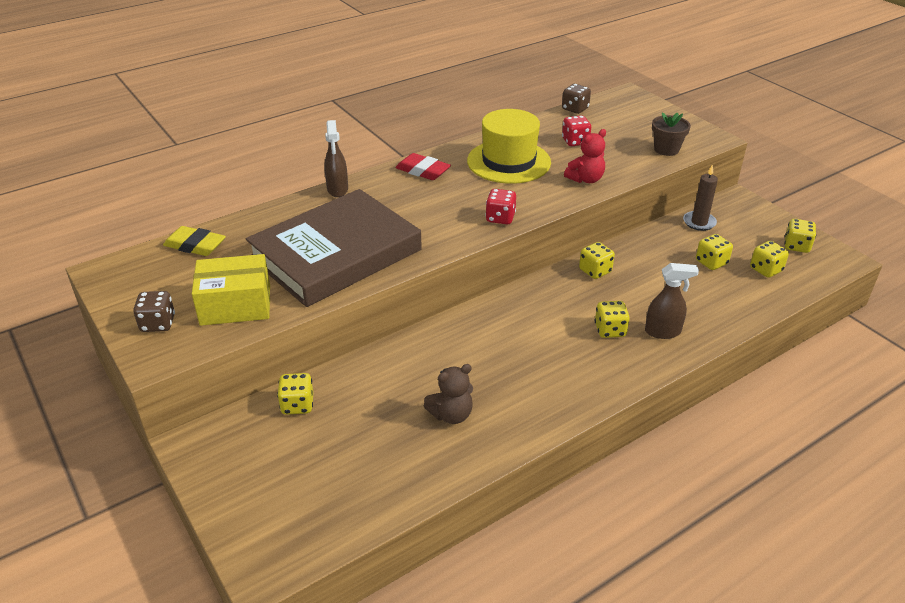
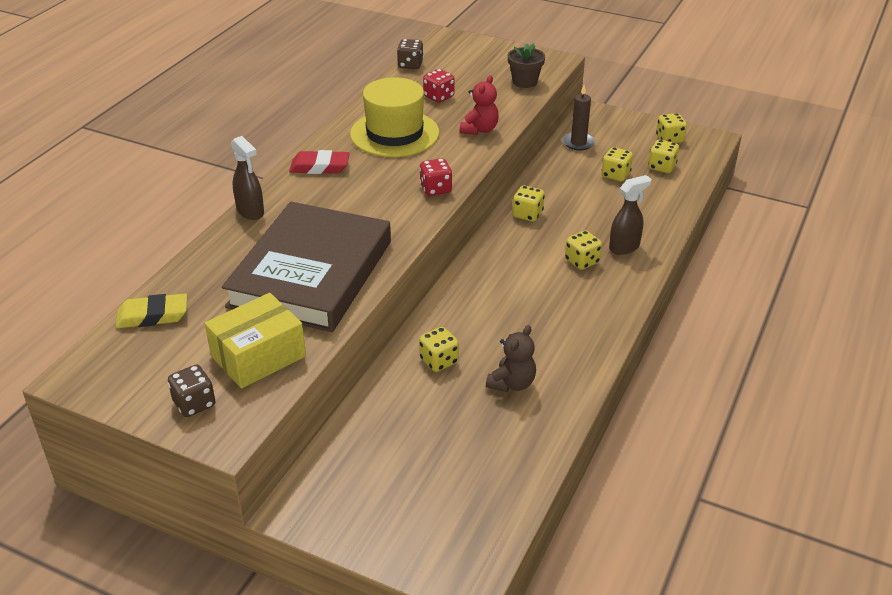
camera: 30 degrees left, 0 degrees up
yellow dice [277,373,313,415] -> yellow dice moved to [419,327,459,372]

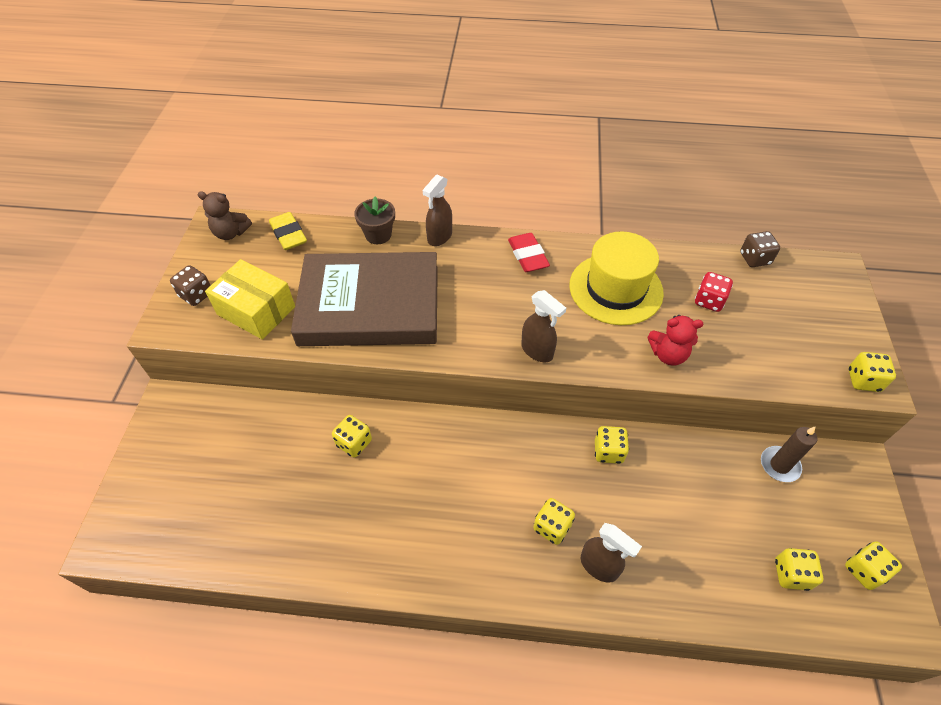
camera: 70 degrees right, 15 degrees up
red dice [419,158,453,196] -> brown spray bottle [521,290,566,362]
brown teddy bear [486,325,536,392] -> brown teddy bear moved to [197,191,252,240]
brown flower pot [508,43,545,88] -> brown flower pot moved to [354,197,395,244]
yellow dice [601,147,633,181] -> yellow dice moved to [848,352,896,392]

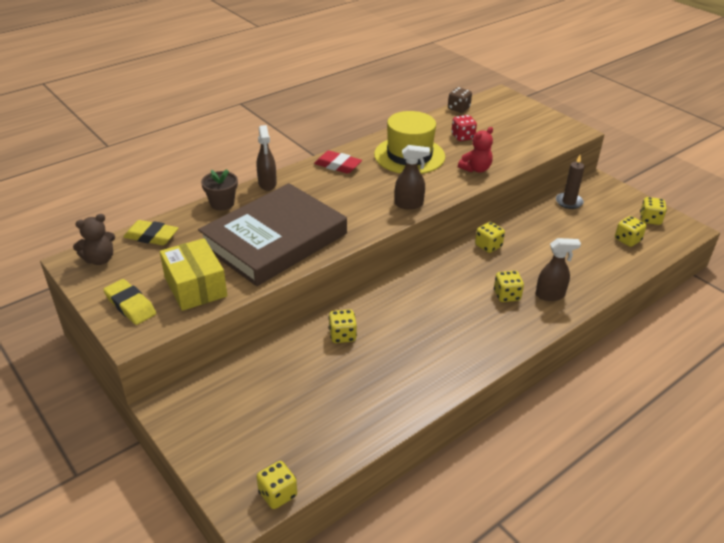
camera: 45 degrees left, 15 degrees down
brown dice [170,265,211,306] -> yellow eraser [103,279,156,325]
yellow box [205,259,295,340] -> yellow box turned 75 degrees clockwise [160,238,227,311]
yellow dice [848,352,896,392] -> yellow dice moved to [257,461,297,509]

